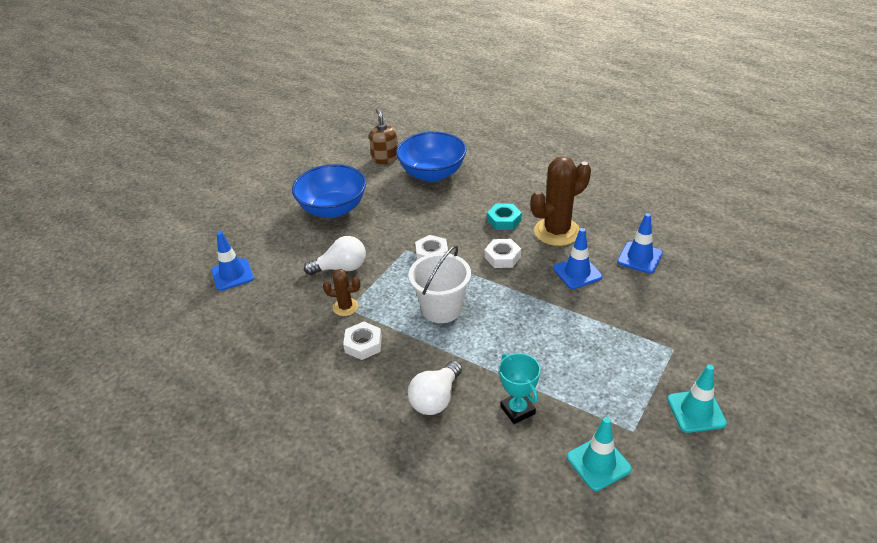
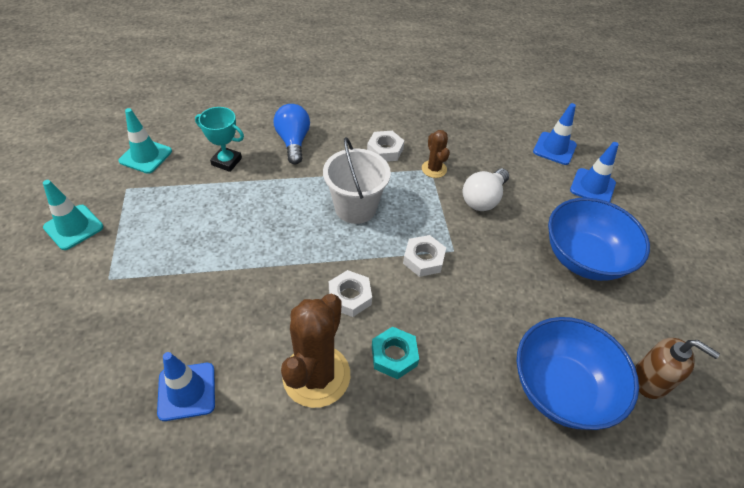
camera: 135 degrees right, 10 degrees up
brown cactus [323,269,361,316] -> brown cactus turned 75 degrees counterclockwise [422,130,450,178]
white light bulb [408,360,462,415] -> blue light bulb [274,104,310,164]
blue traffic cone [553,228,602,289] -> blue traffic cone moved to [570,142,619,202]

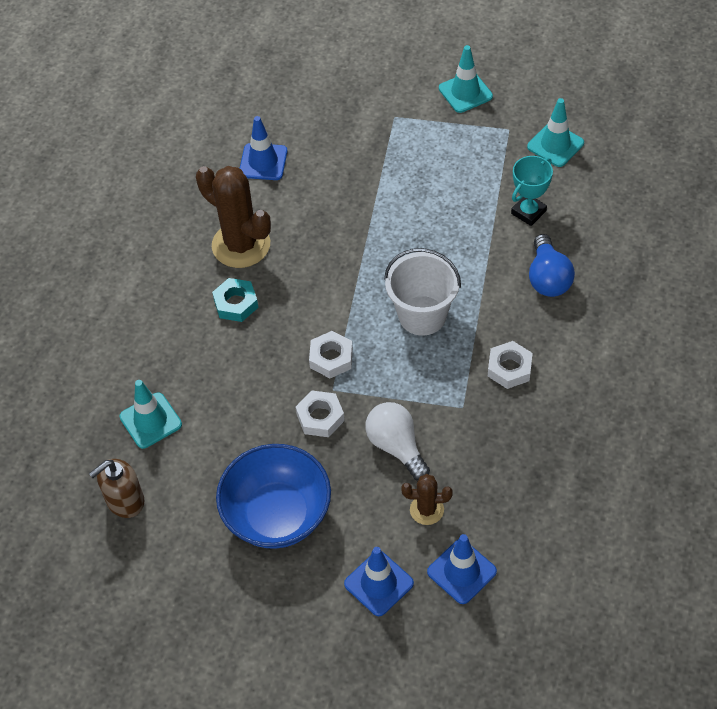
camera: 115 degrees right, 5 degrees up
blue light bulb [274,104,310,164] -> blue light bulb turned 75 degrees clockwise [529,234,575,297]
white nut [329,270,372,317] -> white nut moved to [296,391,345,437]
brown cactus [422,130,450,178] -> brown cactus moved to [401,474,453,525]
blue bowl [517,317,639,430] -> turquoise traffic cone [119,380,182,449]

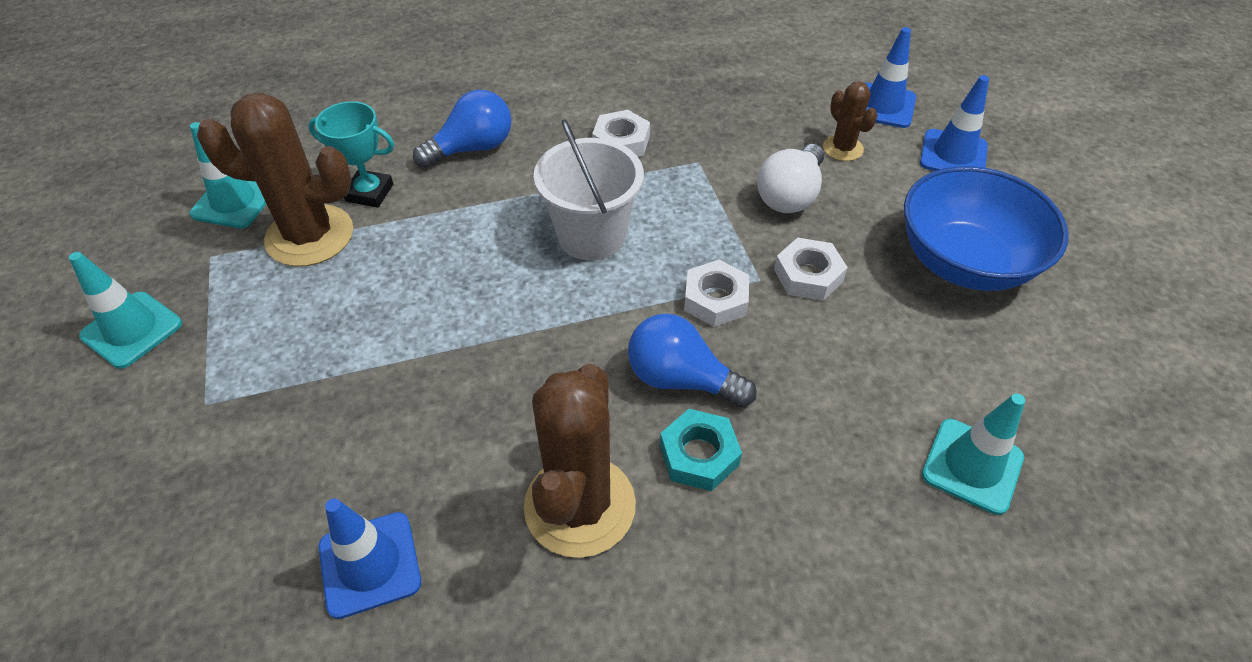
camera: 120 degrees left, 5 degrees down
brown soap dispenser [89,459,145,518] -> none
none -> brown cactus [197,93,353,267]
none -> blue light bulb [628,314,757,408]

